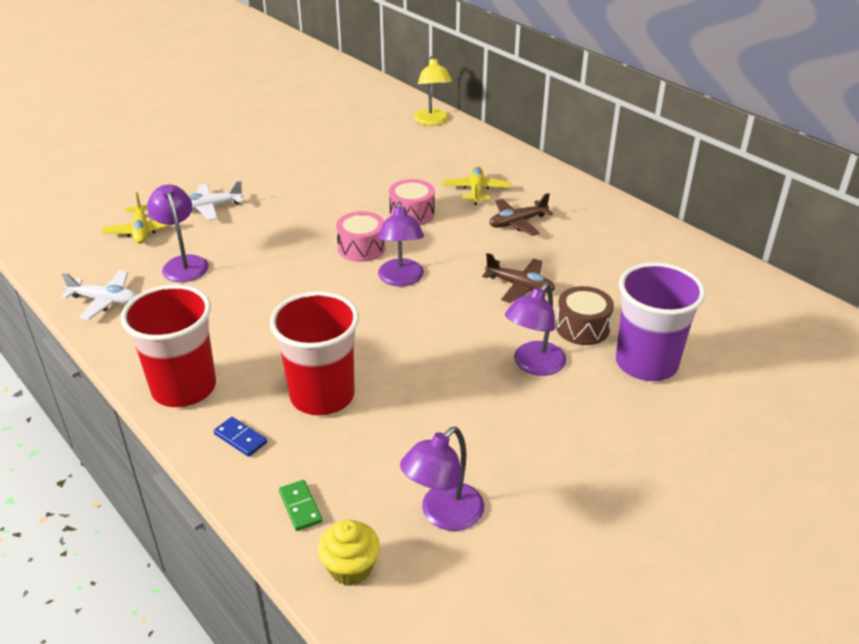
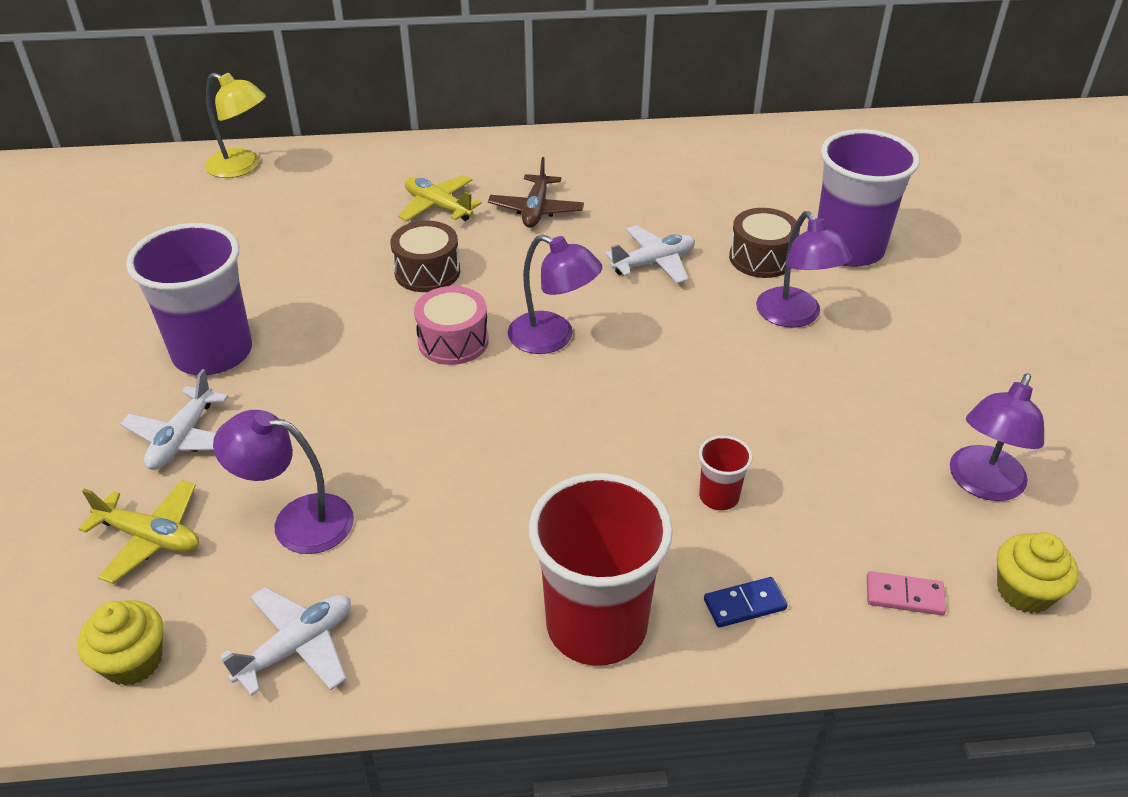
camera: 55 degrees left, 5 degrees up
red cup [270,291,359,415] -> red cup [699,435,753,510], size x0.44
green domino [279,480,322,531] -> pink domino [867,571,946,615]
pink drum [389,179,435,225] -> brown drum [390,221,460,292]
purple lamp [400,427,484,531] -> purple lamp turned 45 degrees clockwise [950,373,1044,501]
brown plane [482,253,555,303] -> white plane [605,225,695,284]
none -> yellow cupcake [77,600,163,686]
none -> purple cup [126,223,252,375]

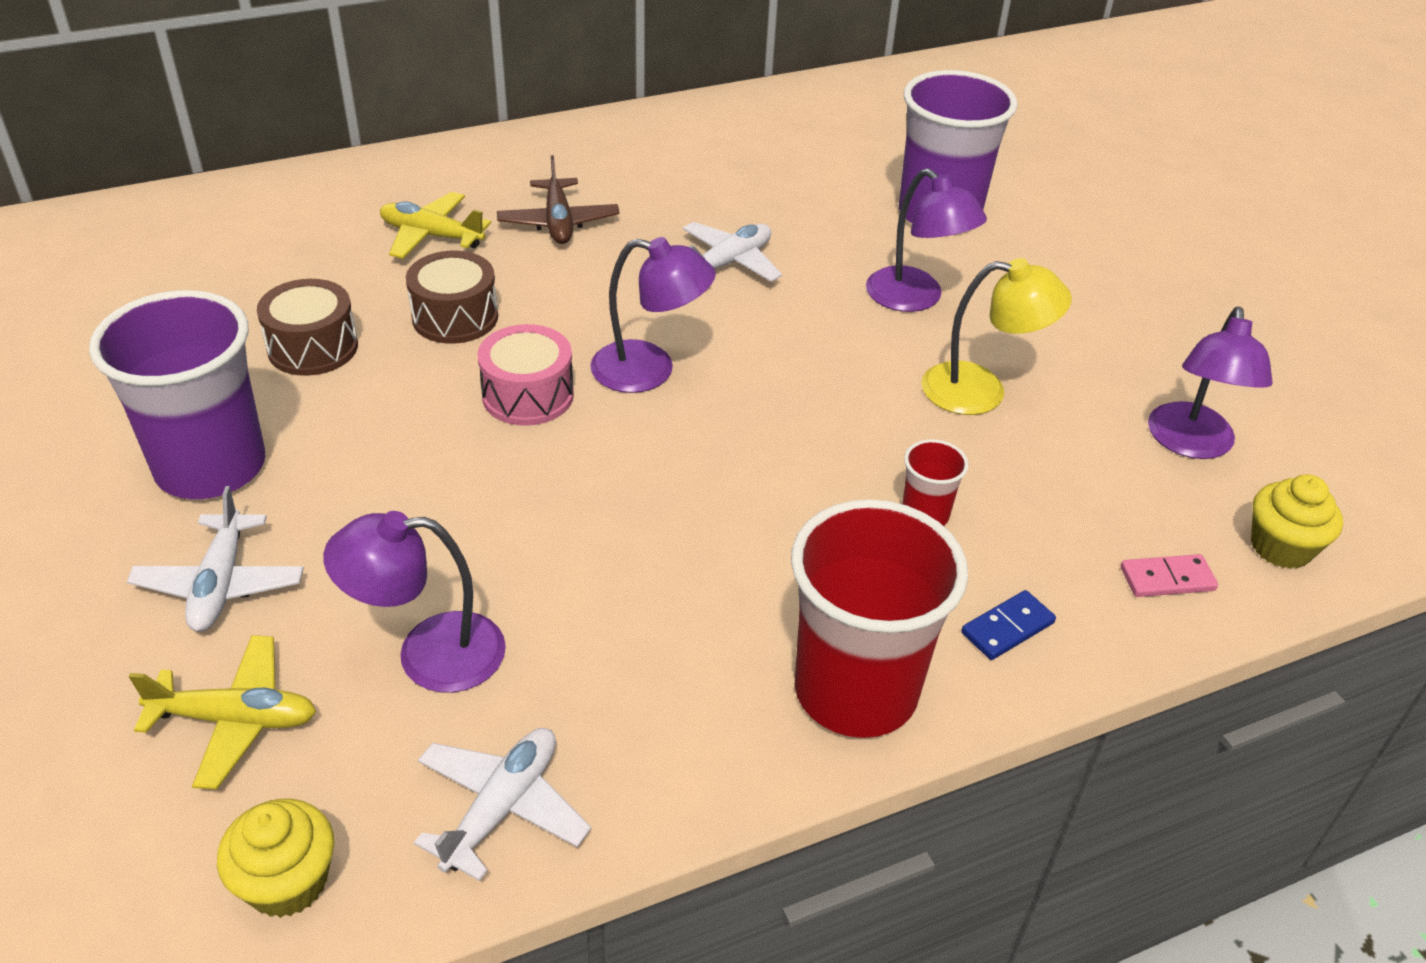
camera: 20 degrees left, 0 degrees up
yellow lamp [205,73,266,178] -> yellow lamp moved to [922,258,1072,415]
brown drum [729,208,800,278] -> brown drum moved to [257,279,358,376]

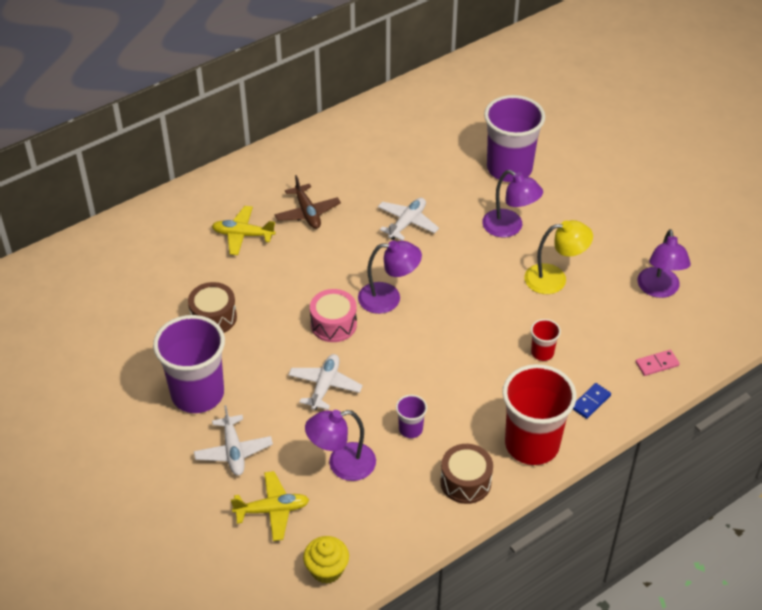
camera: 10 degrees left, 5 degrees up
brown drum [406,251,498,344] -> brown drum moved to [440,444,493,504]
white plane [414,728,591,881] -> white plane moved to [288,354,363,410]
yellow cupcake [1251,474,1343,569] -> none
none -> purple cup [396,395,427,438]

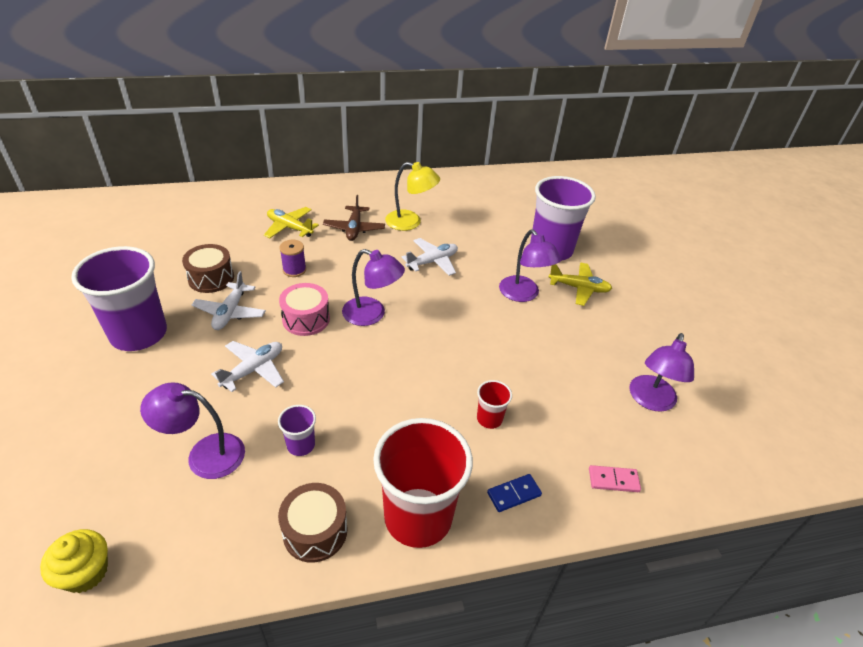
camera: 20 degrees right, 5 degrees down
white plane [194,405,273,476] -> white plane moved to [192,271,266,330]
yellow plane [231,471,309,541] -> yellow plane moved to [549,263,612,306]
yellow lamp [524,220,593,294] -> yellow lamp moved to [385,162,440,231]
none -> purple spool [279,240,306,277]

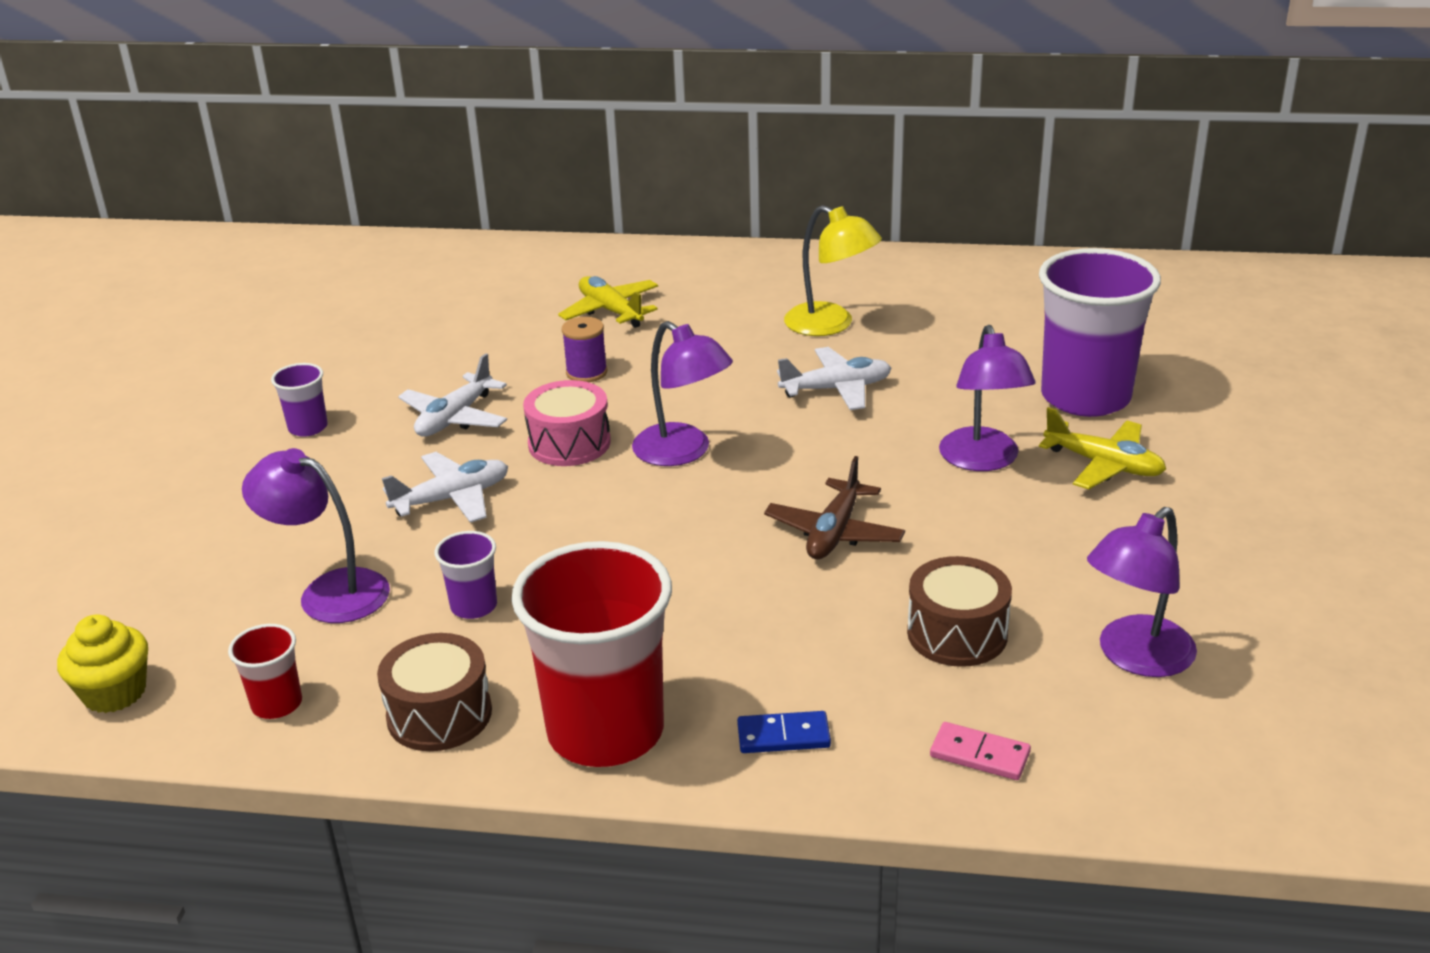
camera: 25 degrees right, 10 degrees down
purple cup [71,246,167,351] -> purple cup [271,363,328,437], size x0.44
brown drum [182,244,234,293] -> brown drum moved to [907,556,1012,667]
brown plane [323,195,385,241] -> brown plane moved to [764,456,905,559]
red cup [477,380,512,429] -> red cup moved to [228,624,302,719]

